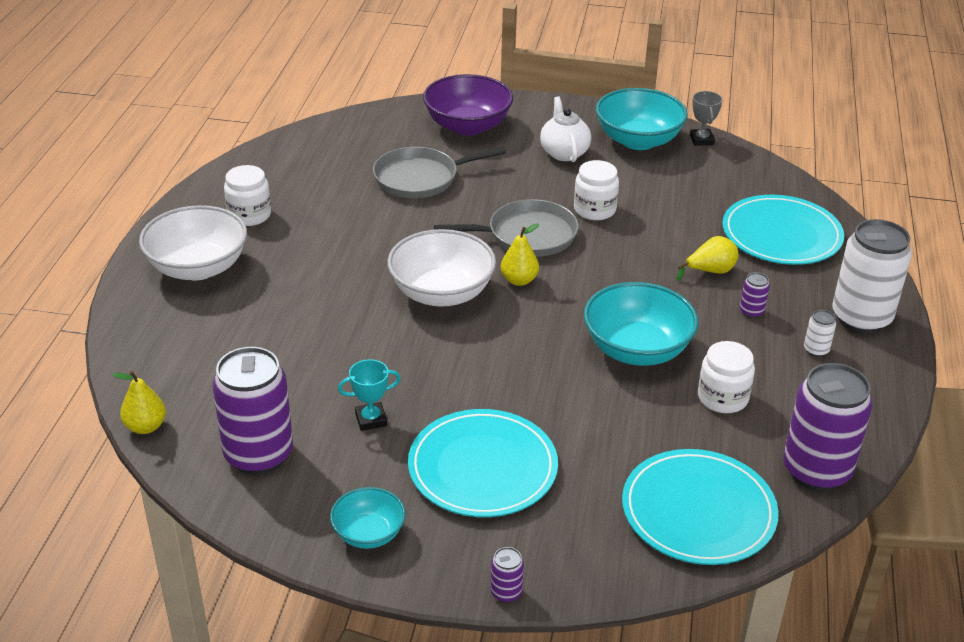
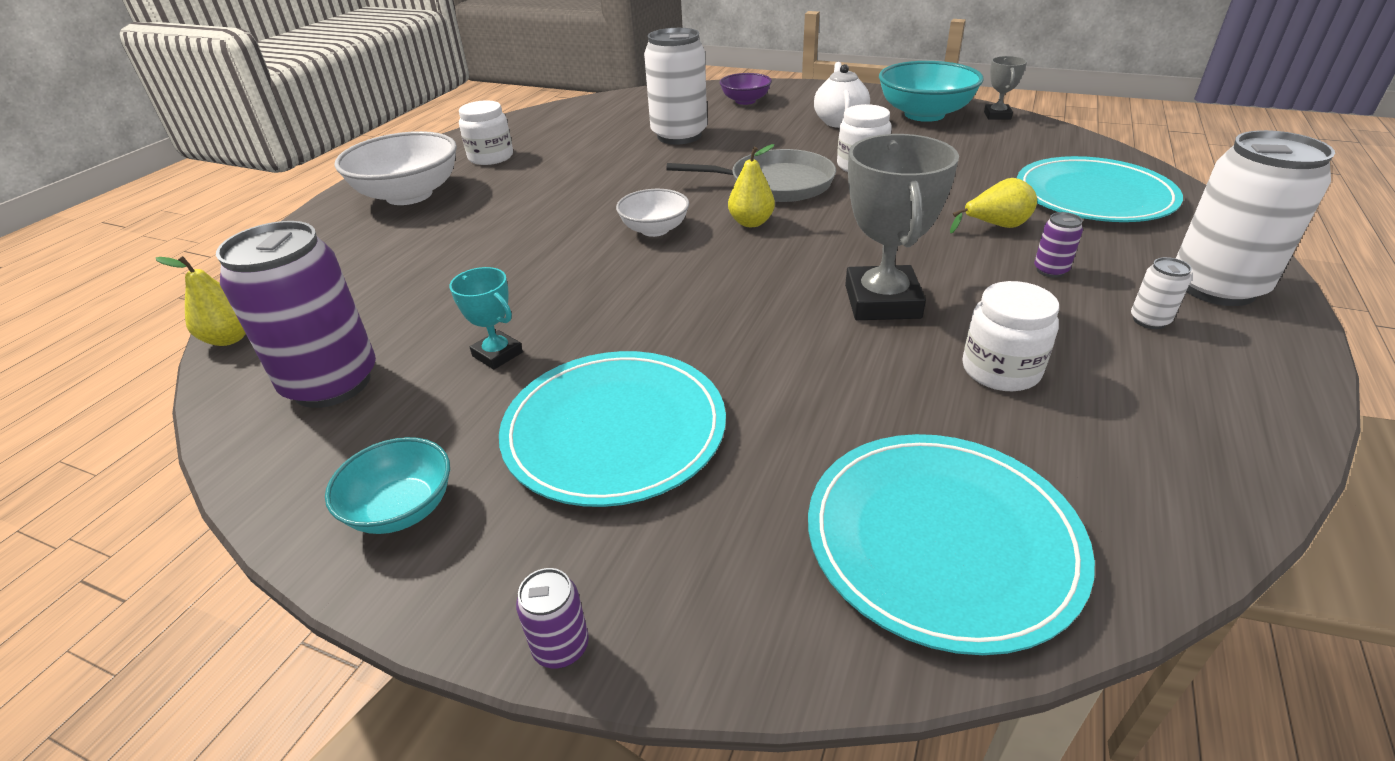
camera: 15 degrees right, 0 degrees up
turquoise trophy [338,359,401,431] -> turquoise trophy turned 45 degrees clockwise [449,267,523,370]
grey pan [373,147,506,198] -> white can [644,28,707,144]
white bowl [387,229,496,307] -> white bowl [616,189,689,237], size x0.56
purple bowl [423,74,513,136] -> purple bowl [720,73,772,105], size x0.56
turquoise bowl [584,282,698,366] -> grey trophy [845,134,959,320]
purple can [783,363,873,491] -> none

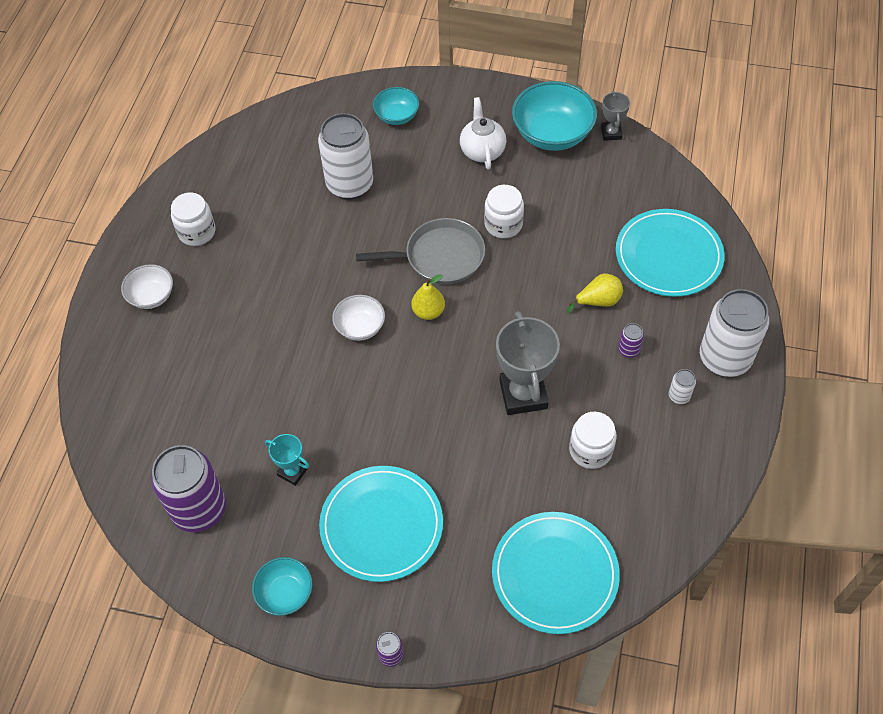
camera: 10 degrees left, 20 degrees up
yellow pear [156,256,246,346] -> none
white bowl [334,131,457,205] -> white bowl [121,264,173,309], size x0.56
purple bowl [720,73,772,105] -> turquoise bowl [373,87,419,125]

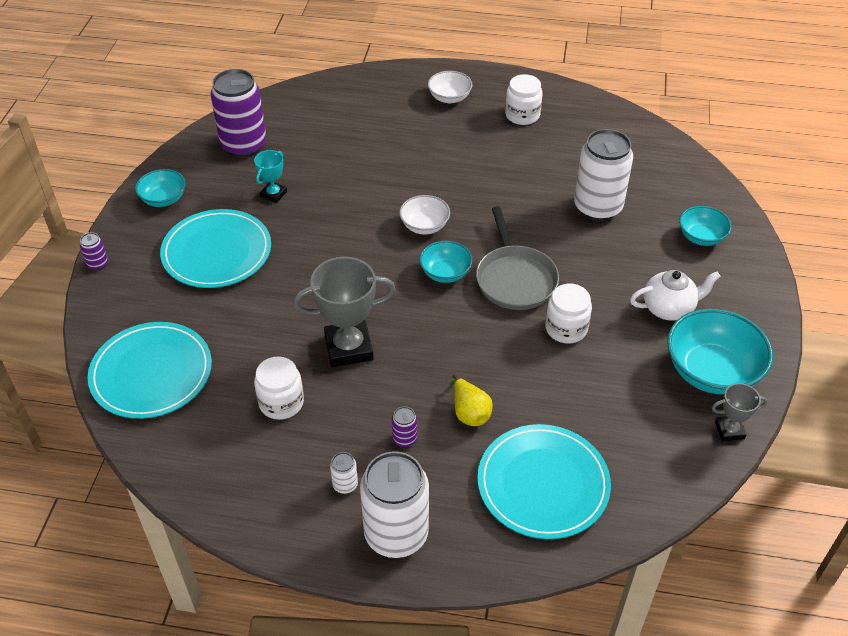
camera: 85 degrees right, 10 degrees down
yellow pear [411,274,445,320] -> turquoise bowl [419,241,473,283]

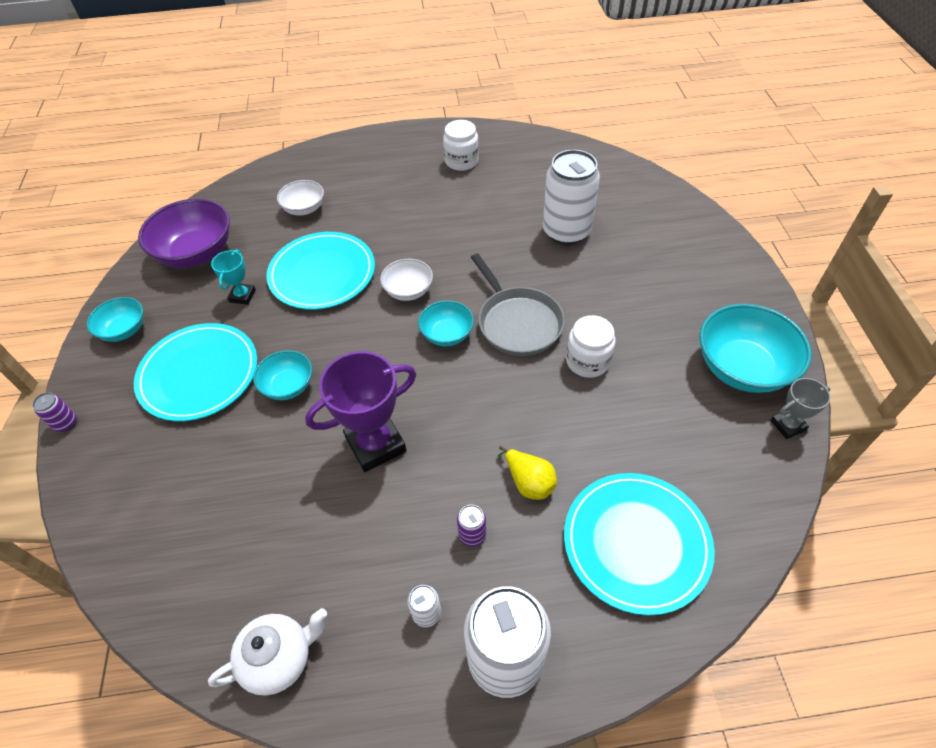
camera: 15 degrees left, 5 degrees up
turquoise plate [87,322,212,419] -> turquoise plate moved to [266,232,375,310]
purple can [211,69,267,158] -> purple bowl [138,199,230,268]
white jar [254,356,304,420] -> none
grey trophy [293,257,396,367] -> purple trophy [305,351,416,472]
white bowl [428,71,472,103] -> white bowl moved to [277,180,324,216]
white teapot [630,270,721,321] -> white teapot moved to [208,608,327,696]
turquoise bowl [679,206,732,246] -> turquoise bowl moved to [253,350,312,400]

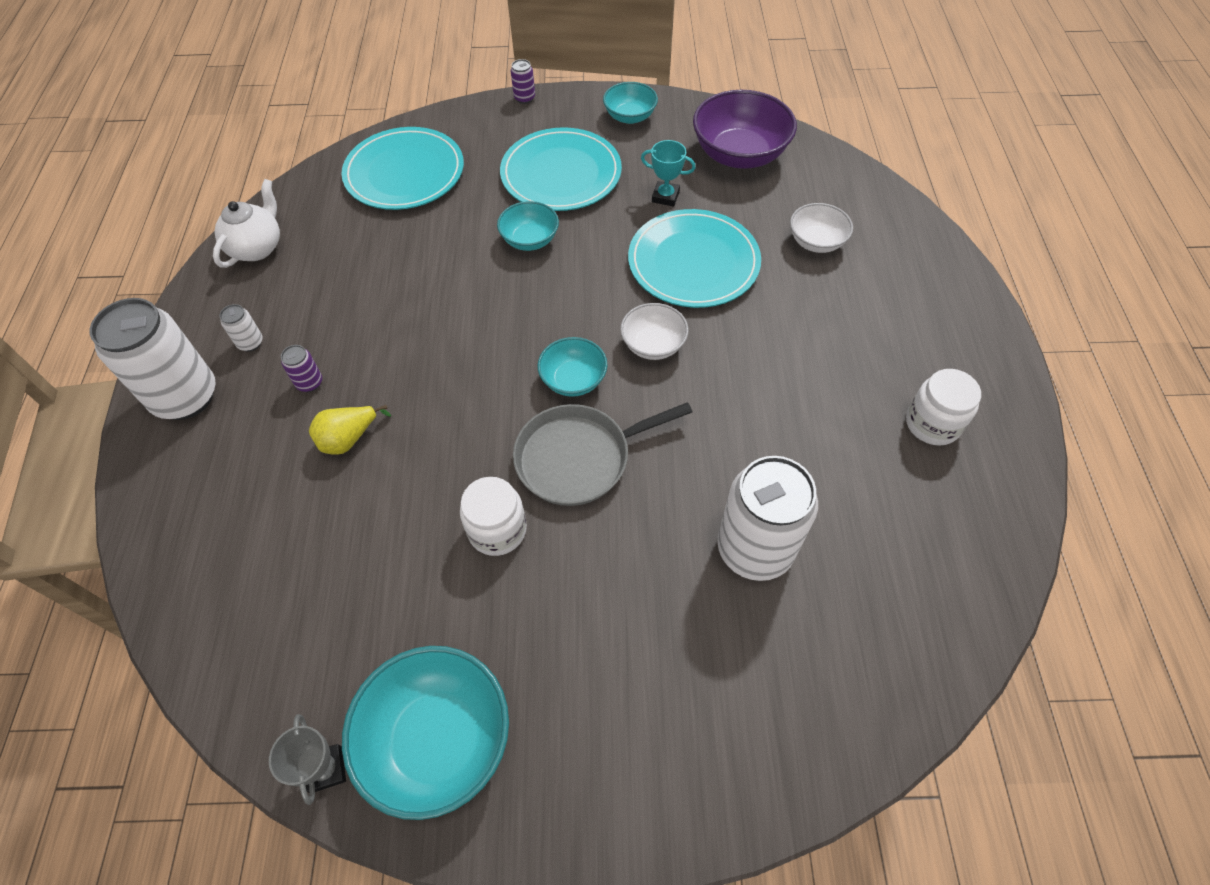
camera: 95 degrees right, 5 degrees up
white teapot [208,608,327,696] -> white teapot turned 135 degrees counterclockwise [213,179,280,268]
purple trophy [305,351,416,472] -> none
turquoise plate [564,473,715,616] -> turquoise plate moved to [342,127,464,210]

